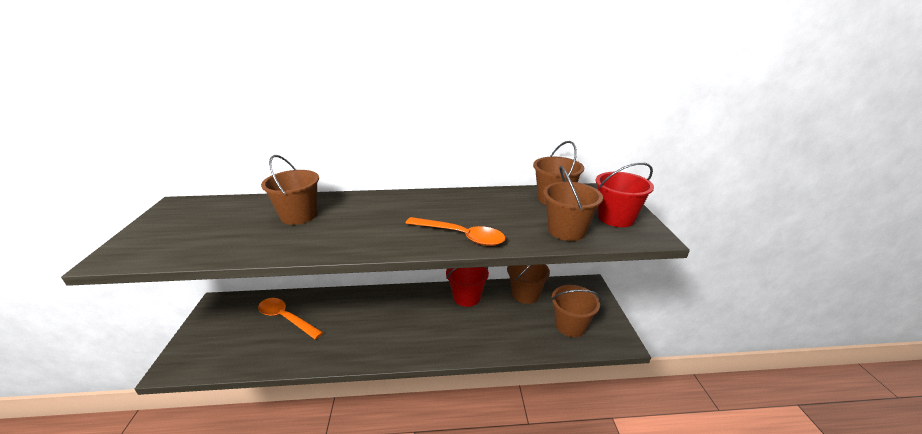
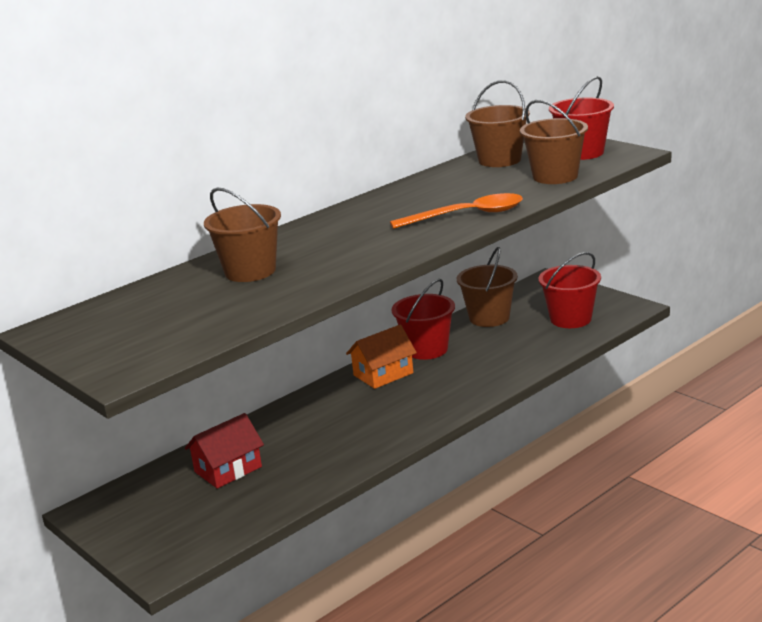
camera: 35 degrees left, 5 degrees down
orange spoon [258,298,323,340] -> red house [185,413,264,488]
brown bucket [551,285,601,337] -> red bucket [538,252,601,328]
none -> orange house [346,325,417,389]

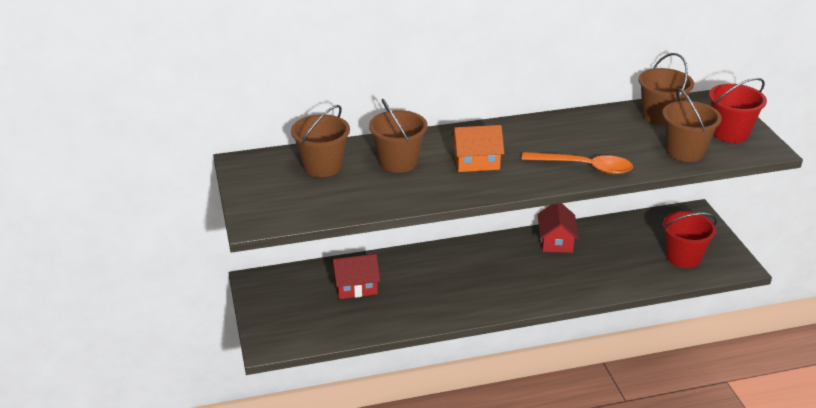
camera: 25 degrees right, 10 degrees up
orange house [346,325,417,389] -> orange house moved to [451,125,504,172]
red bucket [392,279,455,360] -> red house [538,203,579,253]
brown bucket [457,247,518,327] -> brown bucket moved to [291,105,350,177]

